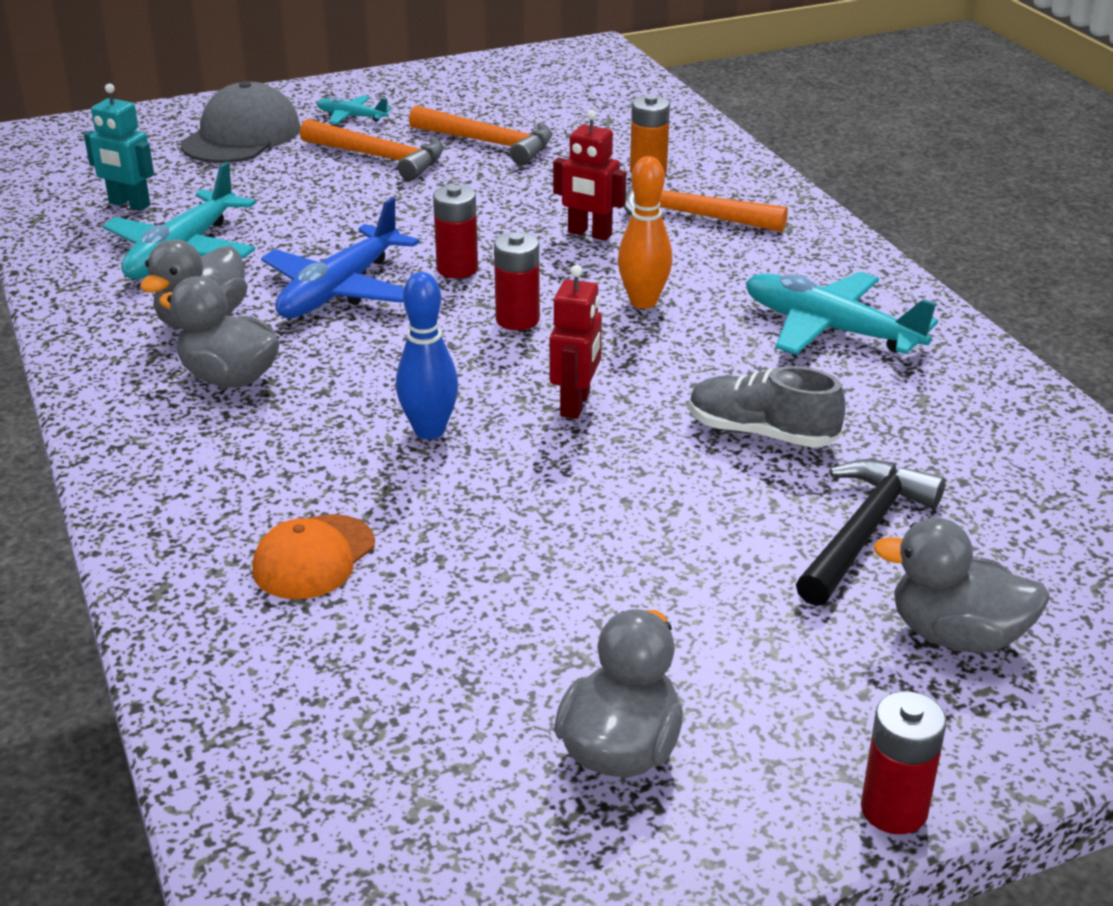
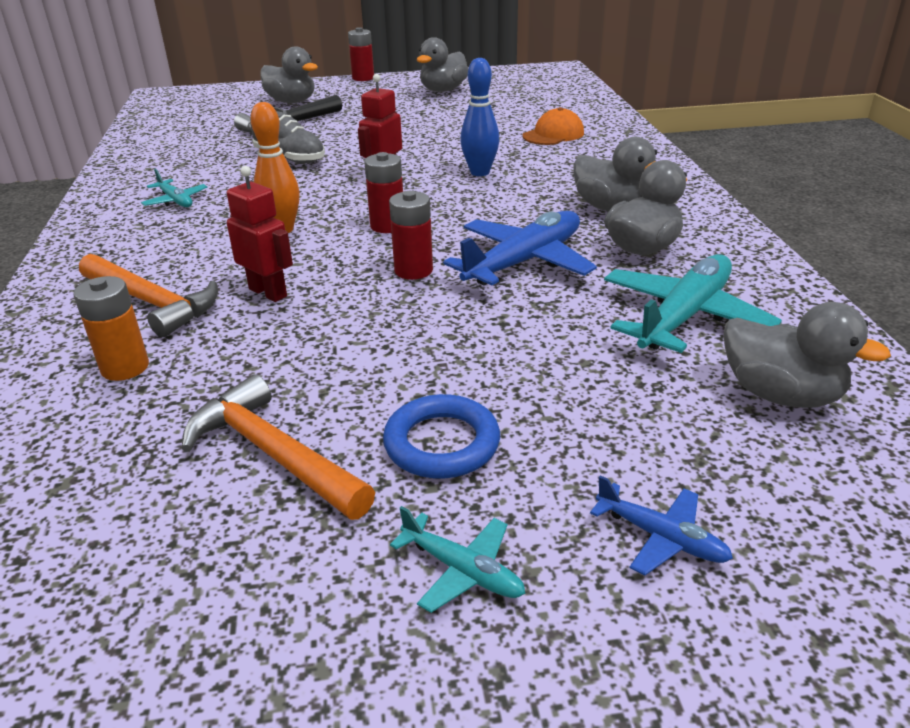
camera: 165 degrees left, 0 degrees up
turquoise robot [84,83,154,211] -> grey duck [723,302,891,408]
grey cap [180,81,301,163] -> blue plane [590,475,733,575]
orange hammer [300,119,444,181] -> blue ring [383,394,500,479]
turquoise plane [745,272,938,355] -> turquoise plane [141,169,208,207], size x0.51

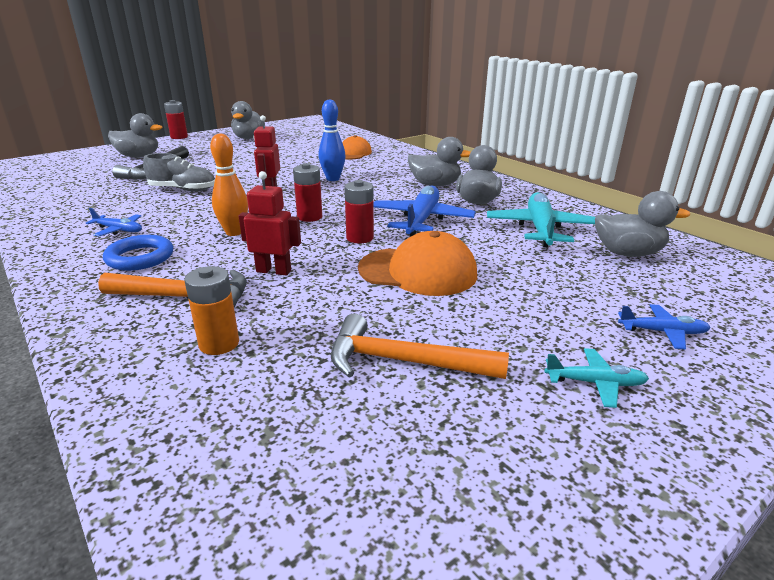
camera: 30 degrees left, 5 degrees down
turquoise plane [141,169,208,207] -> blue plane [86,208,142,236]
blue ring [383,394,500,479] -> blue ring moved to [103,235,173,271]
none -> orange cap [358,231,477,296]

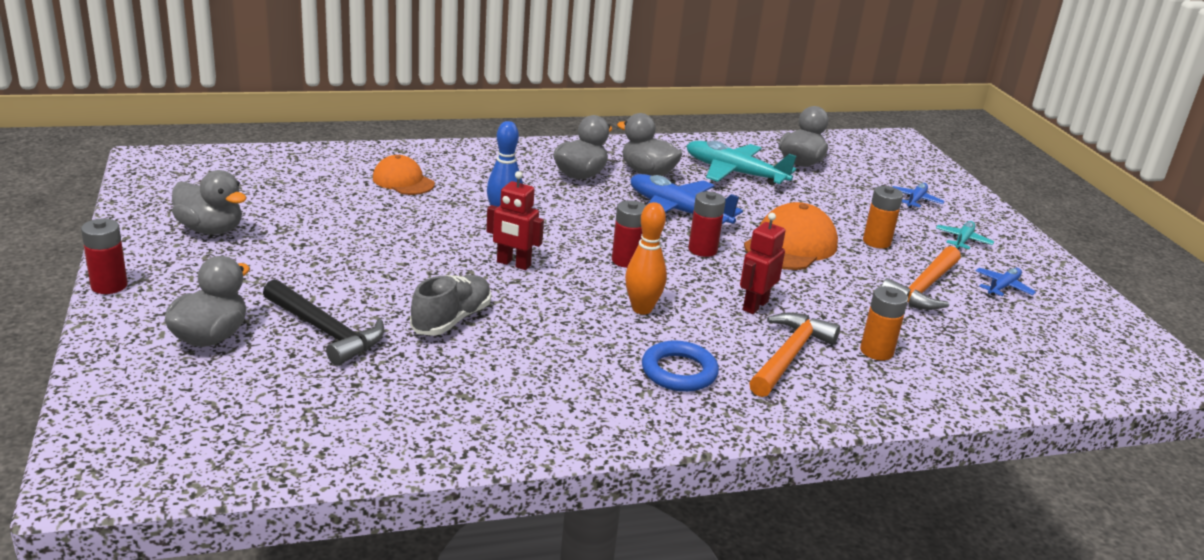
camera: 70 degrees left, 0 degrees up
blue plane [86,208,142,236] -> blue plane moved to [976,268,1036,296]
none -> orange battery [863,186,903,249]

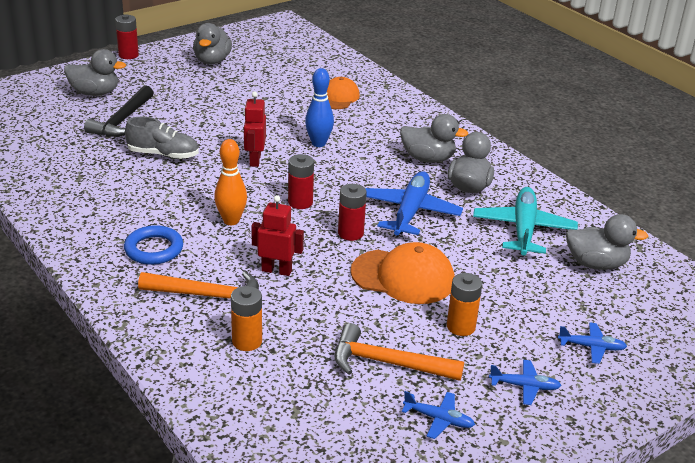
camera: 70 degrees right, 5 degrees up
turquoise plane [936,221,994,250] -> blue plane [489,360,562,405]

